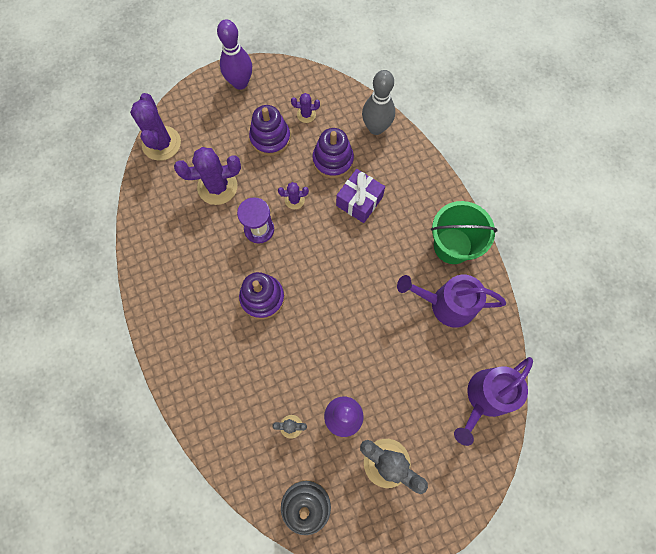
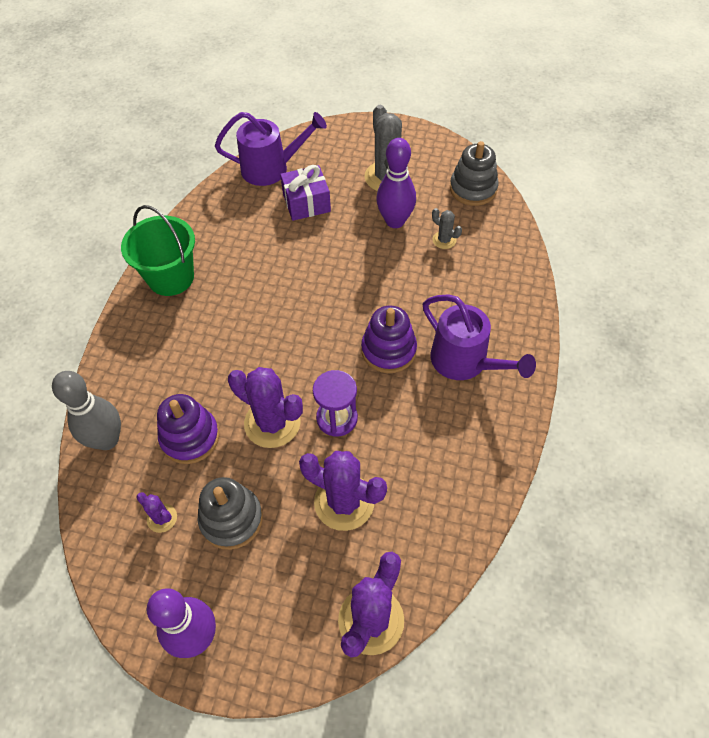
camera: 140 degrees left, 15 degrees down
purple stacking toy [249,105,290,156] -> grey stacking toy [198,477,263,550]
purple cactus [278,182,309,209] -> purple cactus [228,367,303,448], size x2.01
purple gift [336,169,385,223] -> purple gift moved to [280,165,331,221]
purple watering can [397,274,506,328] -> purple watering can moved to [423,295,536,380]

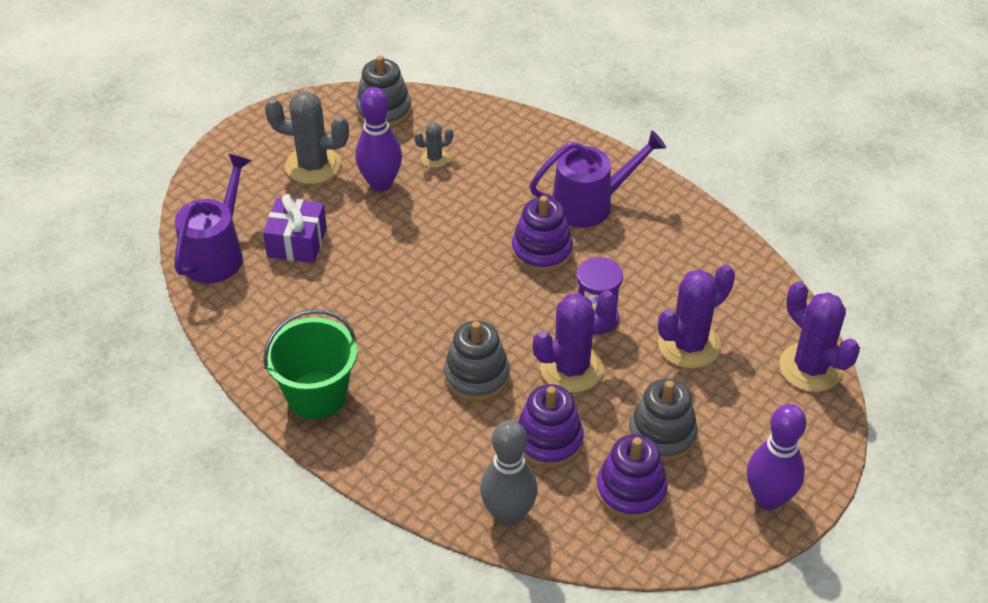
camera: 65 degrees left, 10 degrees down
purple cactus [136,492,177,533] -> purple stacking toy [596,434,668,520]
none -> grey stacking toy [444,320,510,402]

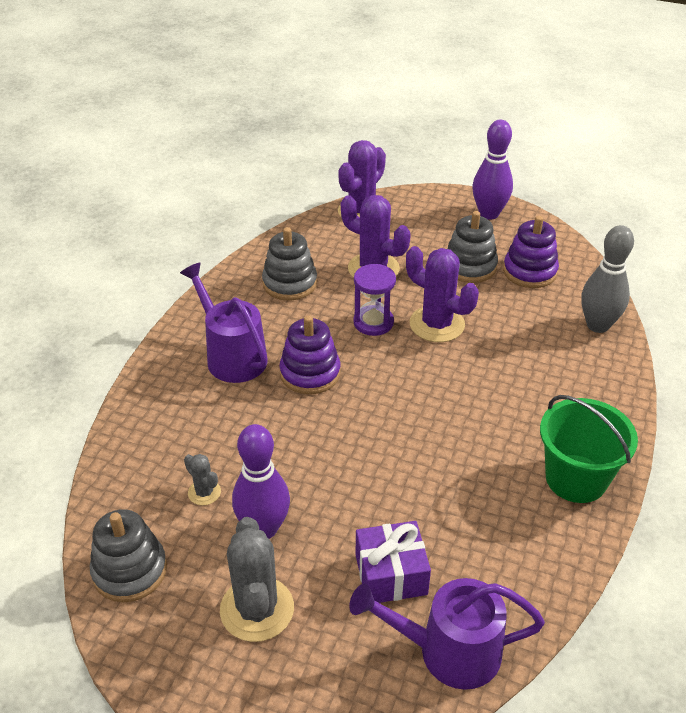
camera: 110 degrees left, 5 degrees down
grey stacking toy [444,320,510,402] -> grey stacking toy moved to [262,227,317,301]
purple stacking toy [518,384,584,468] -> none

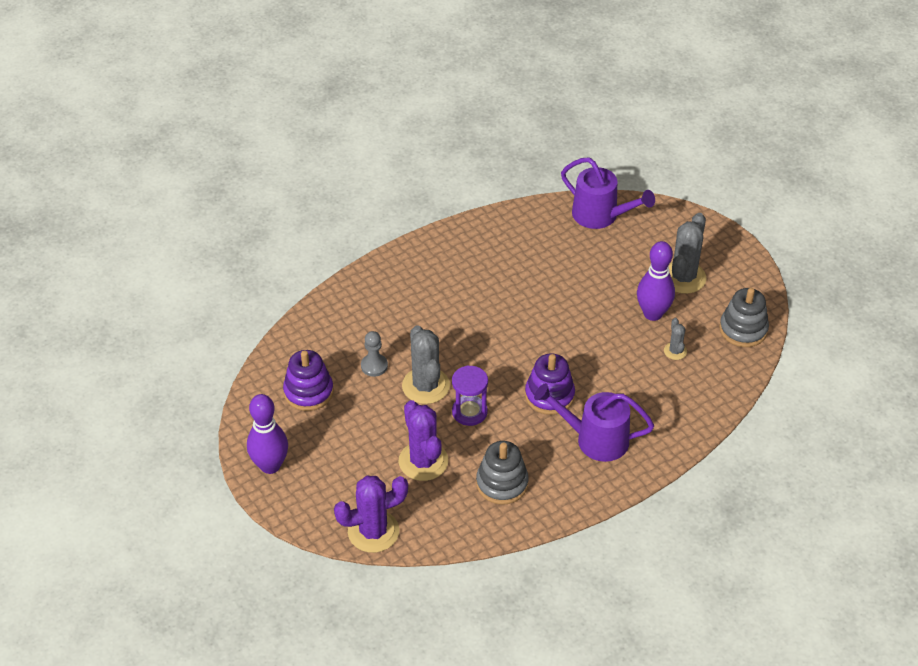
camera: 145 degrees left, 5 degrees up
purple watering can [180,263,268,383] -> purple watering can turned 105 degrees clockwise [534,383,654,462]
purple gift [355,521,431,603] -> none
purple cactus [406,246,479,342] -> grey cactus [402,325,450,404]
grey stacking toy [447,211,498,283] -> none
green bucket [540,395,638,503] -> none
grey bowling pin [581,225,634,333] -> none
none -> grey pawn [361,331,388,377]

